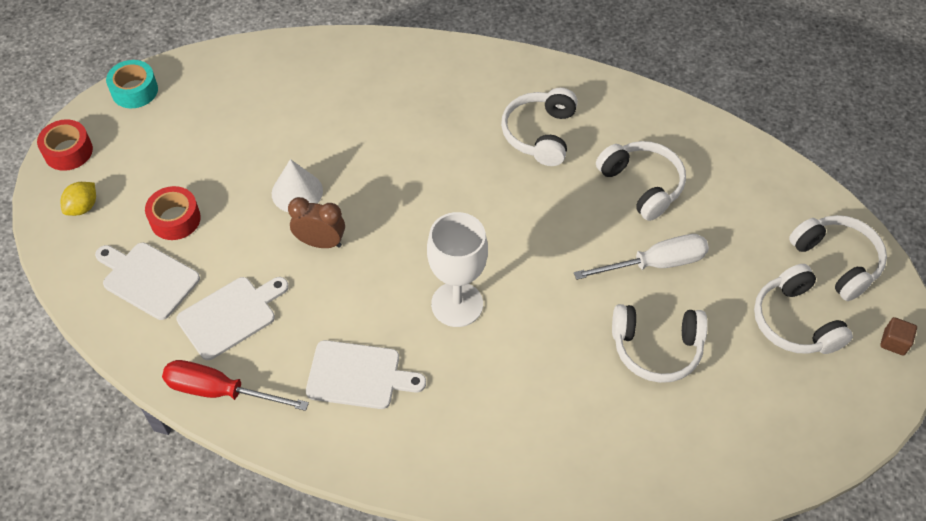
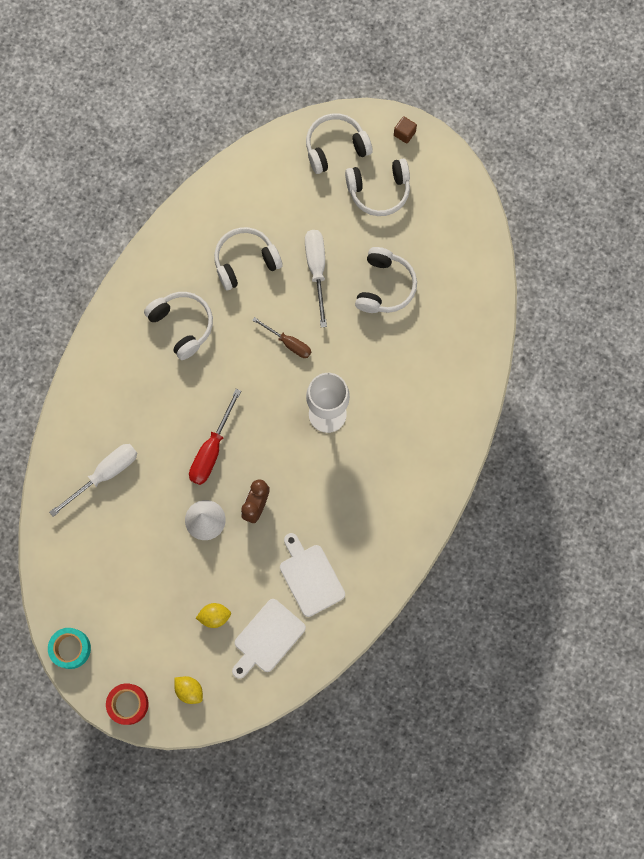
camera: 80 degrees left, 20 degrees up
red tape [145,186,201,240] -> yellow lemon [196,603,231,628]
red screwdriver [162,360,309,411] -> red screwdriver moved to [189,389,241,485]
white cutting board [306,340,426,409] -> none
white headphones [501,88,578,166] -> white headphones turned 150 degrees counterclockwise [144,292,213,360]
none -> white screwdriver [49,444,137,517]
none -> brown screwdriver [252,317,311,358]

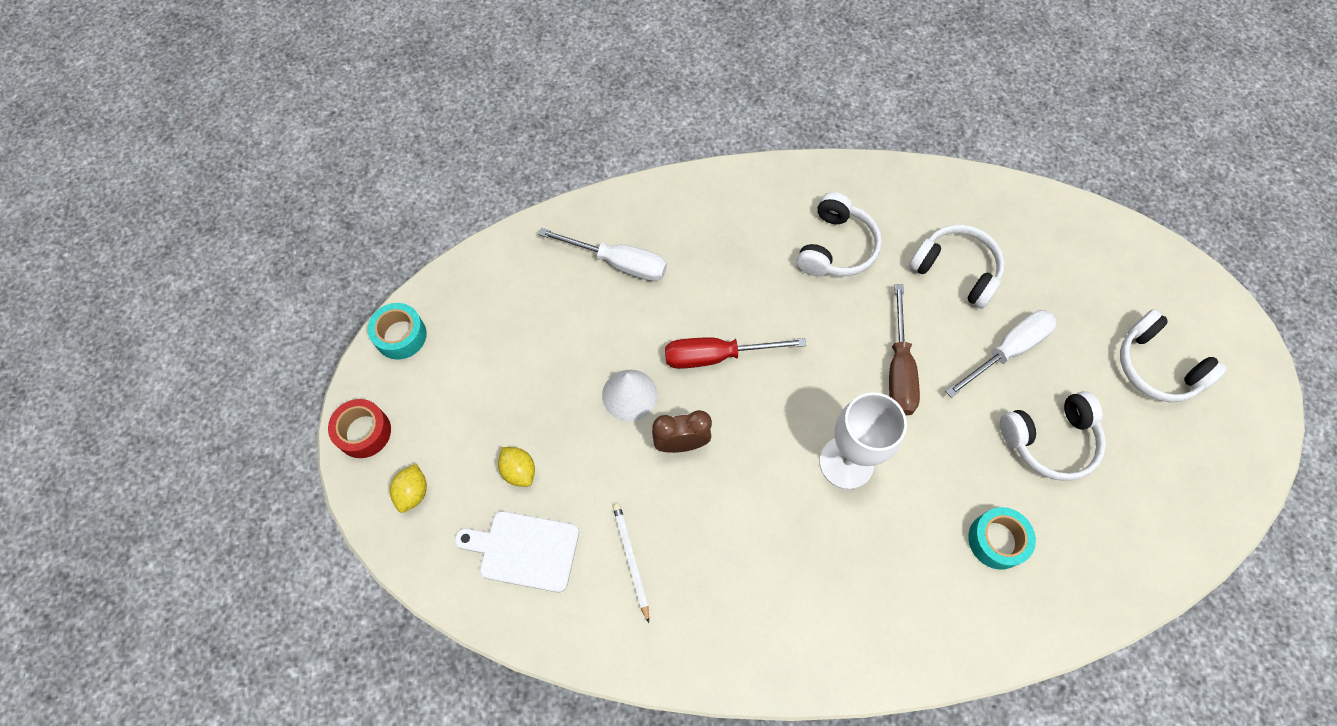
camera: 60 degrees right, 10 degrees down
brown screwdriver [252,317,311,358] -> brown screwdriver [889,284,920,415], size x1.50
white cutting board [280,533,345,617] -> white pencil [613,504,649,623]
white headphones [306,113,372,174] -> none
brown cube [394,116,417,143] -> none
none -> turquoise tape [968,507,1036,570]

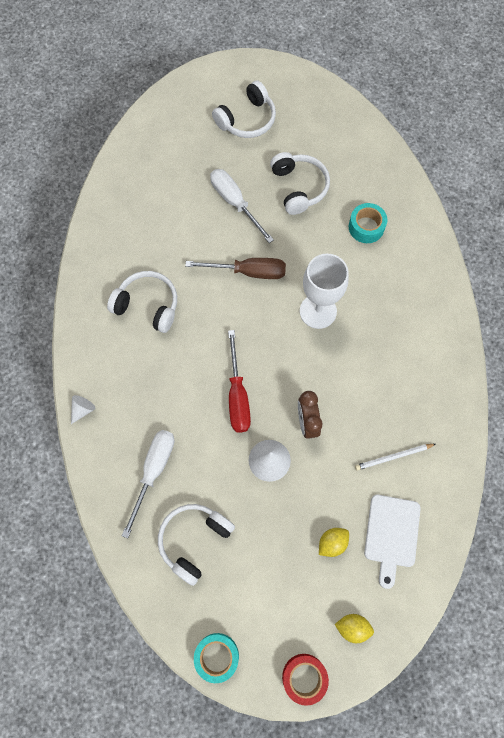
camera: 90 degrees left, 5 degrees up
white headphones [909,225,1005,309] -> white headphones moved to [158,504,235,586]
none -> white cone [71,395,95,424]

